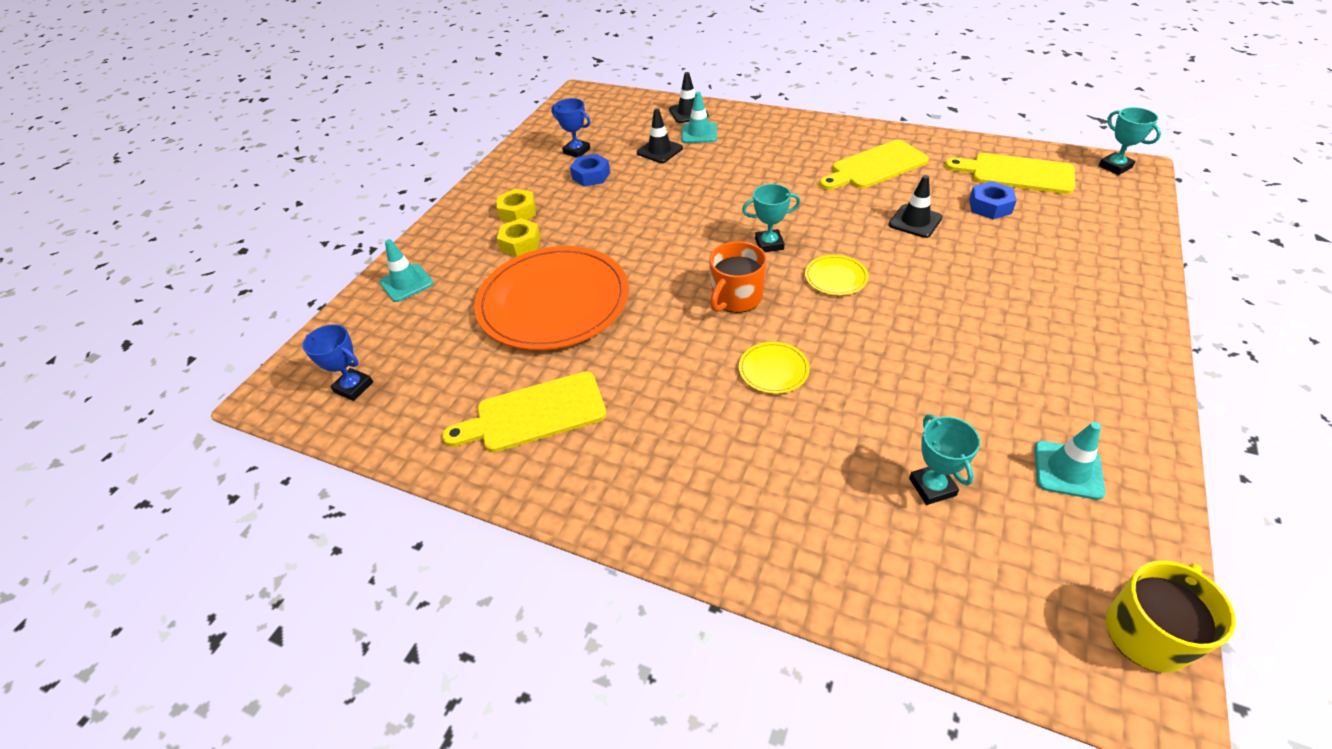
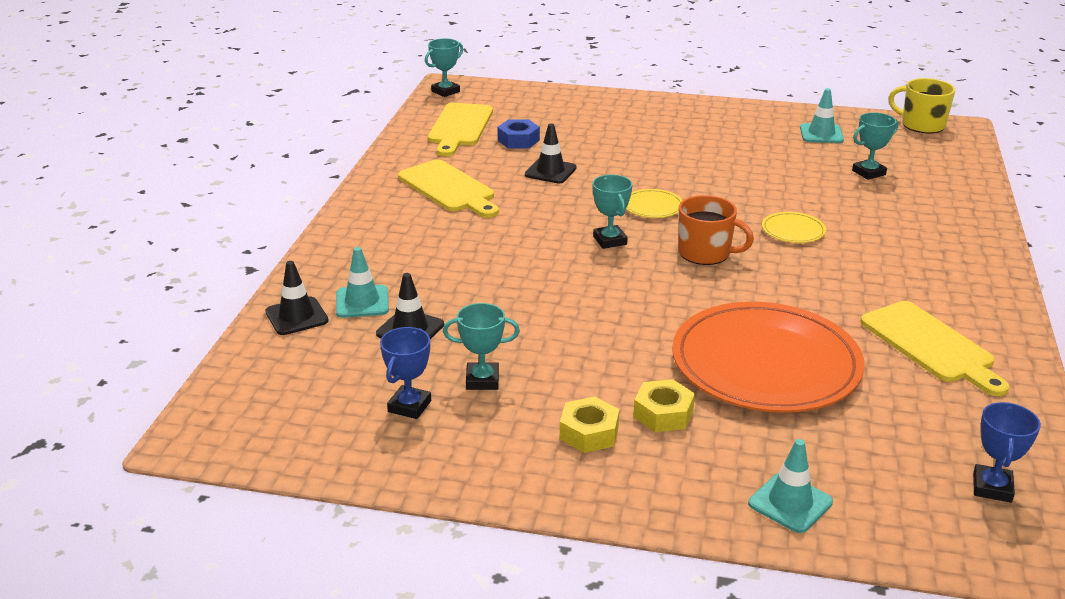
camera: 105 degrees left, 15 degrees down
blue nut [570,154,610,187] -> turquoise trophy [443,303,520,390]

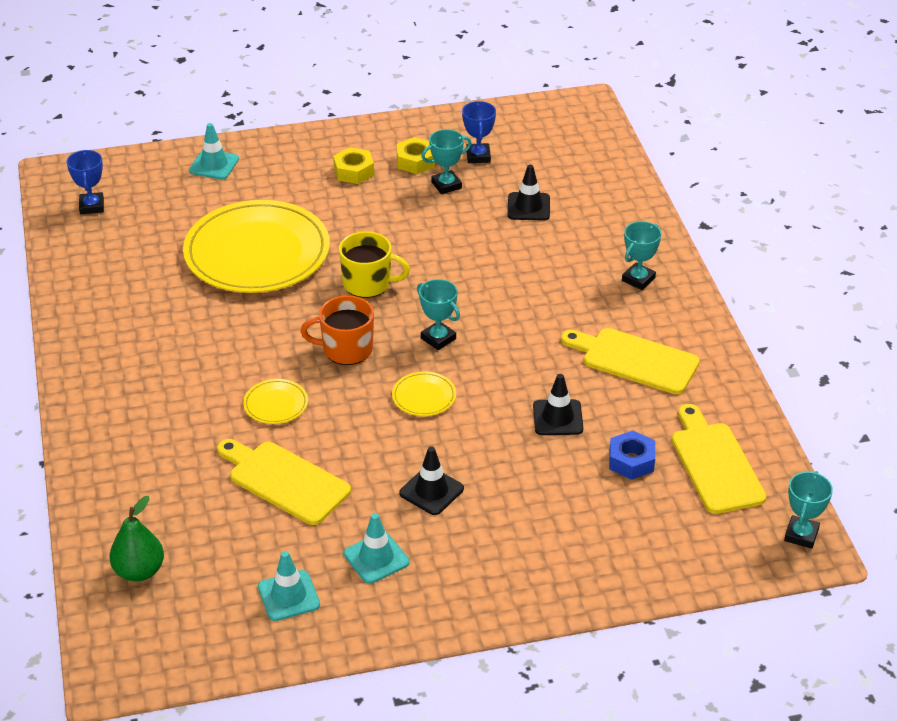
camera: 155 degrees right, 10 degrees up
black traffic cone [265,261,329,335] -> black traffic cone moved to [399,446,464,515]
turquoise traffic cone [336,247,389,318] -> turquoise traffic cone moved to [344,513,410,584]
yellow nut [633,379,695,432] -> yellow nut moved to [397,137,435,174]
orange plate [672,302,865,413] -> yellow plate [183,200,330,293]
turquoise trophy [852,112,898,180] -> turquoise trophy moved to [622,221,661,290]
yellow cutting board [860,301,1009,396] -> yellow cutting board moved to [217,439,351,525]
yellow mug [888,78,955,133] -> yellow mug moved to [339,231,410,298]
none -> green pear [109,496,164,582]

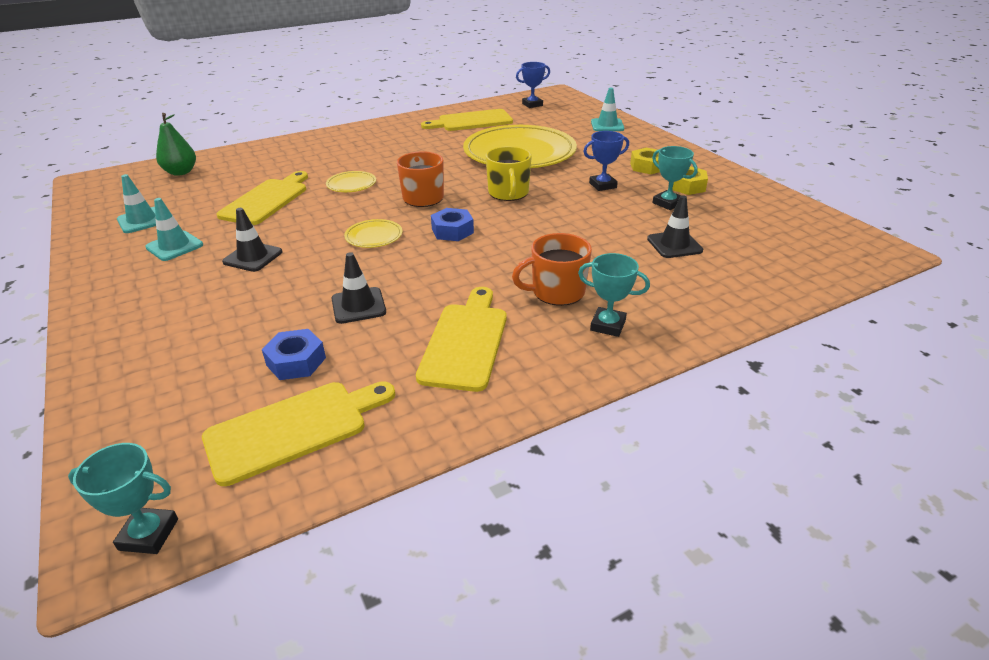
camera: 75 degrees right, 5 degrees down
turquoise trophy [417,279,460,350] -> blue nut [431,208,474,241]
blue trophy [462,101,496,163] -> blue trophy moved to [583,131,629,191]
none -> yellow cutting board [421,109,513,131]
none -> orange mug [512,233,592,306]

